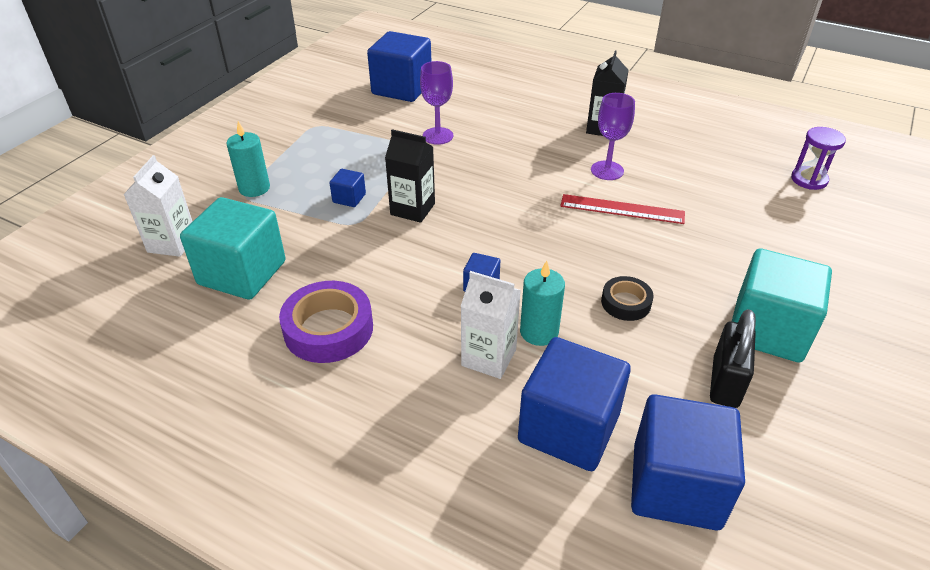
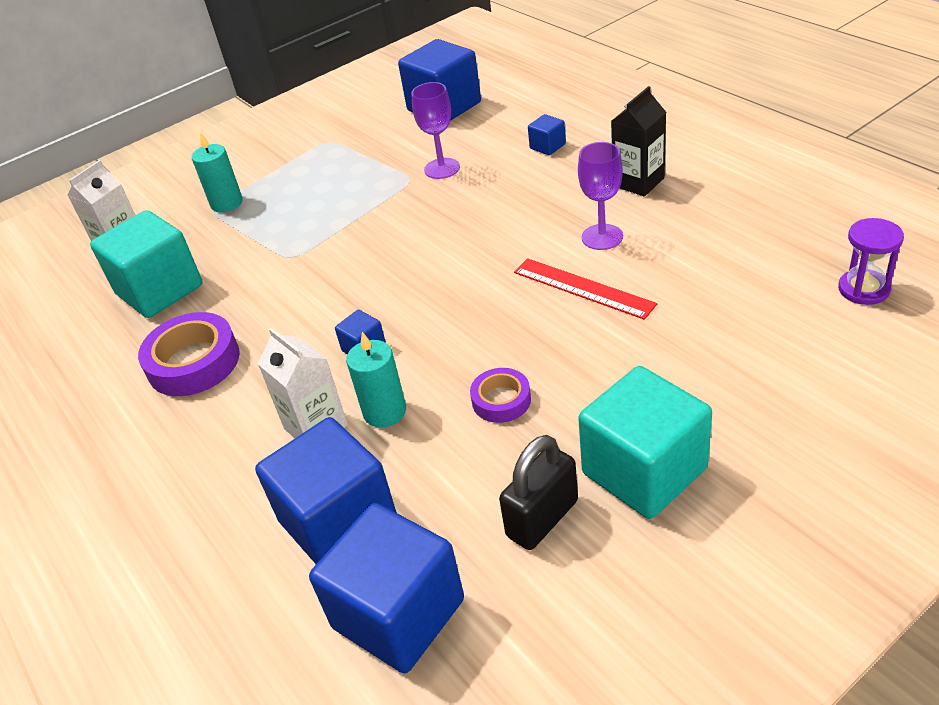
camera: 30 degrees right, 0 degrees up
blue cube [330,169,366,207] -> blue cube moved to [528,114,566,155]
black carton [385,129,435,223] -> none
black tape [601,276,654,321] -> purple tape [470,368,531,423]

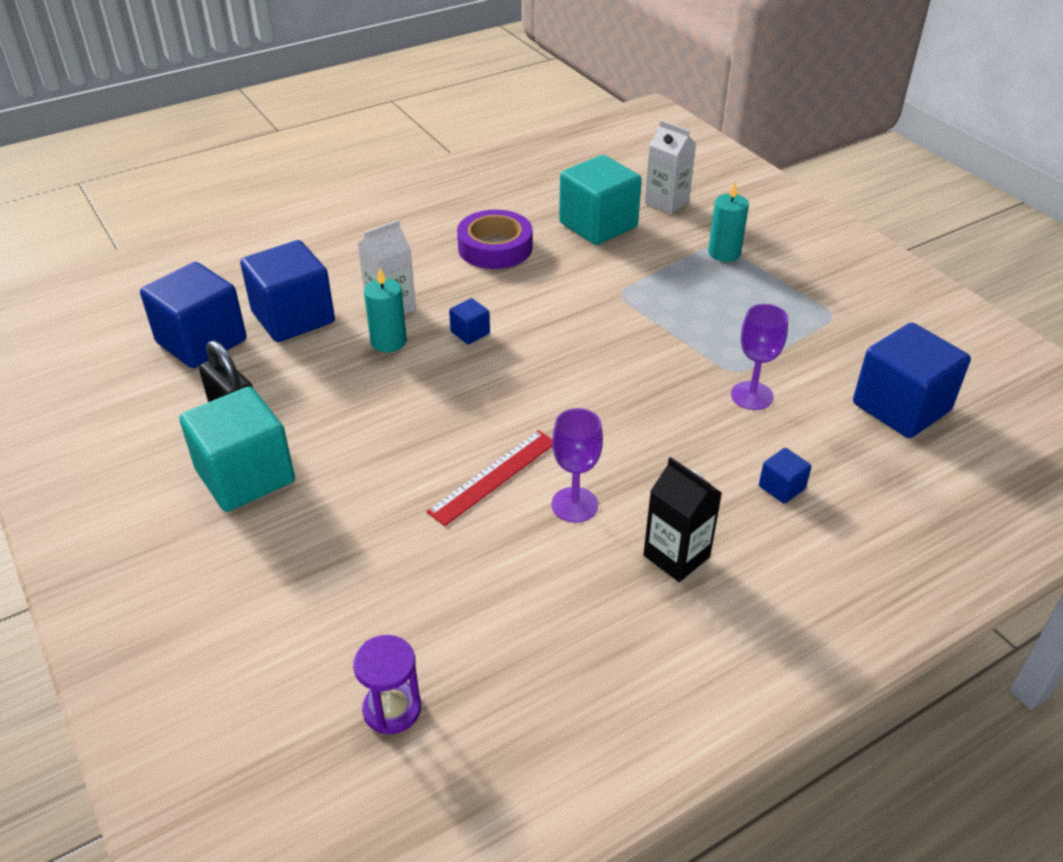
camera: 90 degrees right, 0 degrees up
purple tape [470,368,531,423] -> none

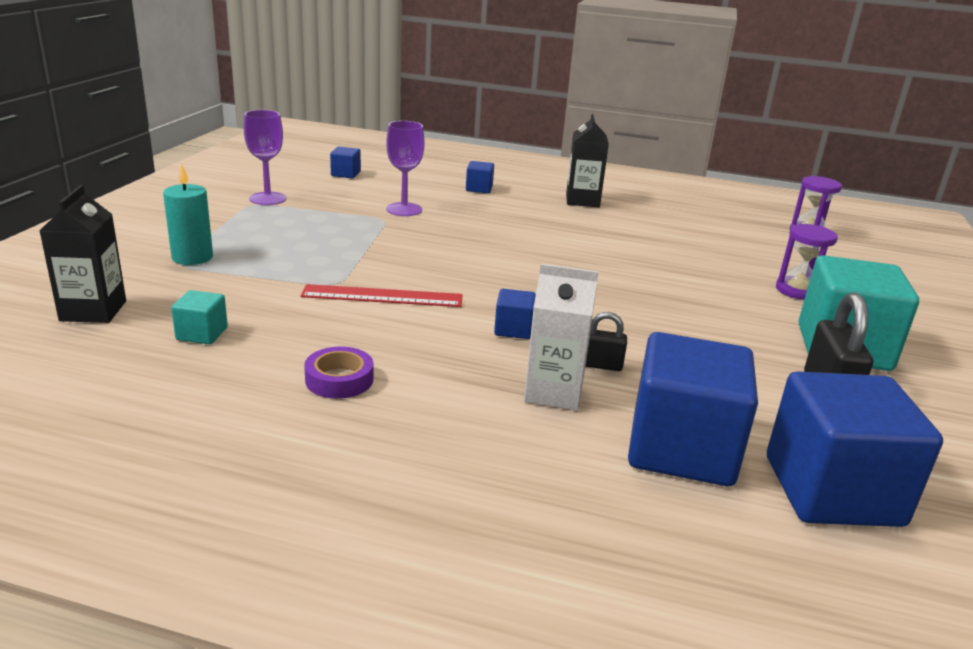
camera: 135 degrees left, 15 degrees down
turquoise candle [364,268,407,353] -> black padlock [585,312,627,371]
red ruler [426,430,552,526] -> red ruler moved to [300,284,463,307]
purple tape [457,210,533,269] -> purple tape [304,347,373,399], size x0.58
purple goblet [551,408,603,523] -> purple goblet moved to [244,110,286,205]
turquoise cube [559,155,642,245] -> turquoise cube [171,290,228,344], size x0.44
white carton [645,120,696,214] -> black carton [39,185,126,323]
blue cube [853,323,971,438] -> blue cube [330,147,361,178], size x0.44
none -> purple hourglass [776,224,838,300]

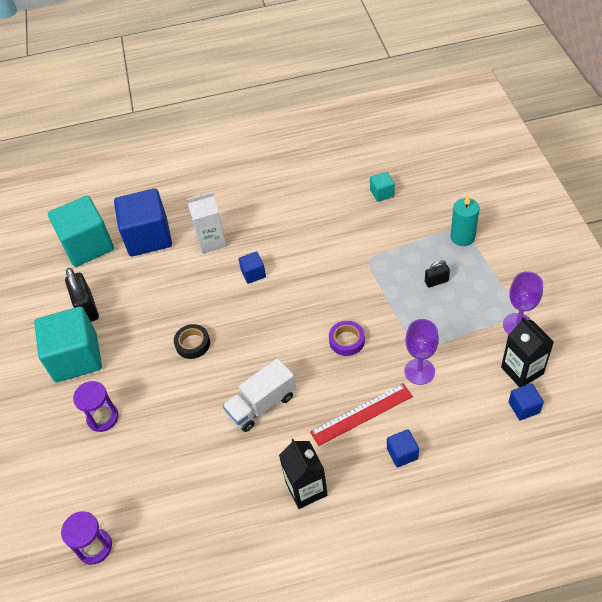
camera: 160 degrees right, 25 degrees up
black carton [39,185,126,323] -> black carton moved to [501,317,554,387]
red ruler [300,284,463,307] -> red ruler moved to [310,383,413,446]
purple tape [304,347,373,399] -> purple tape moved to [329,321,365,356]
black padlock [585,312,627,371] -> black padlock moved to [425,260,450,288]
blue cube [767,371,943,527] -> turquoise cube [48,196,114,267]
none -> black tape [174,324,210,359]
none -> white truck [222,358,296,432]

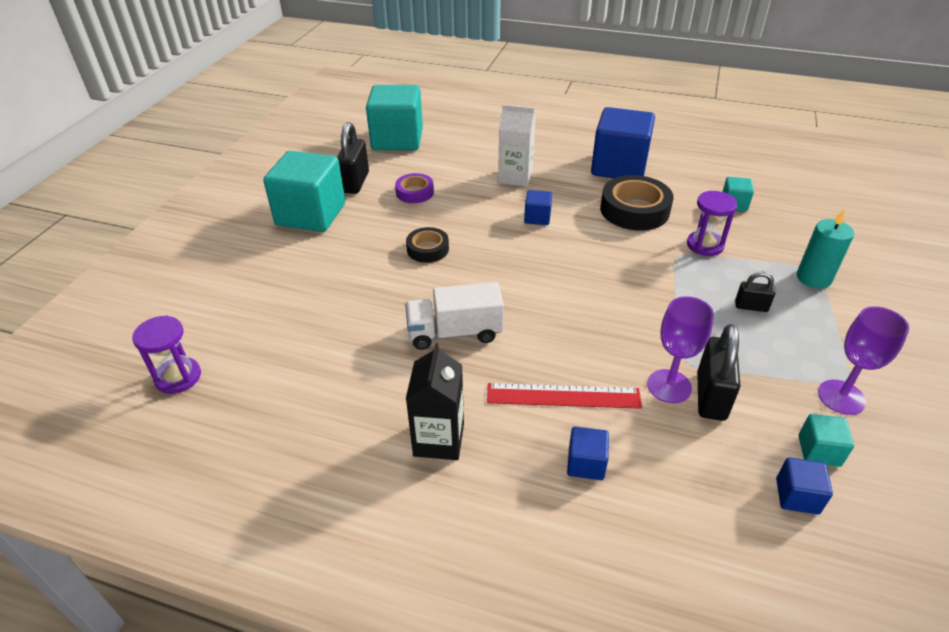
camera: 25 degrees right, 10 degrees down
purple hourglass [73,381,118,432] -> purple hourglass moved to [687,191,737,256]
blue cube [114,188,172,256] -> blue cube moved to [591,107,655,178]
purple tape [329,321,365,356] -> purple tape moved to [395,173,434,203]
black carton [501,317,554,387] -> turquoise cube [799,414,854,467]
none -> black tape [600,175,673,230]
none -> black padlock [697,324,740,421]

